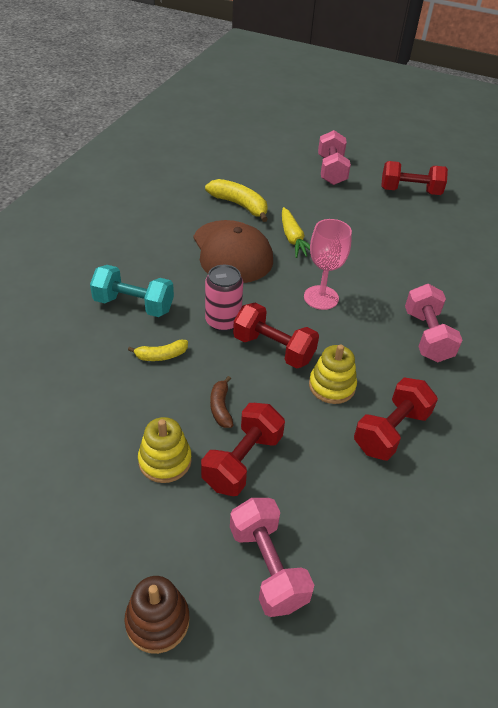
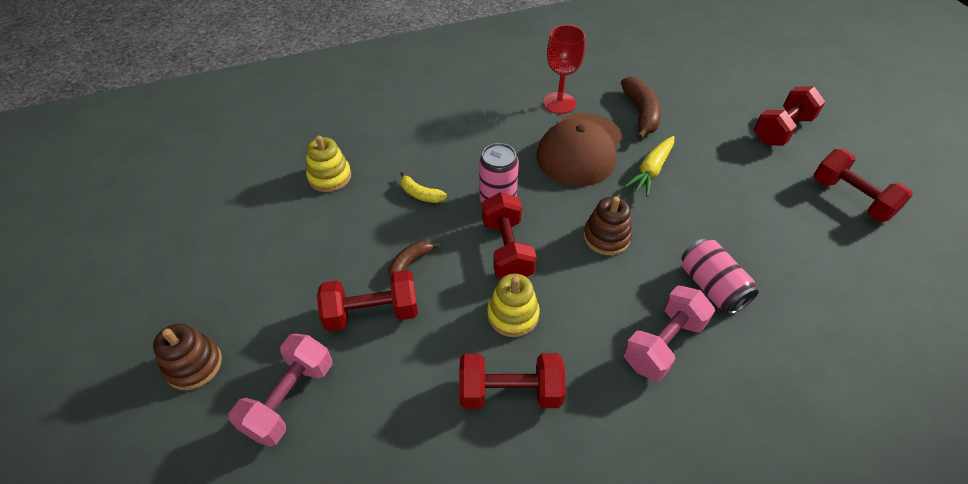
camera: 50 degrees right, 5 degrees up
turquoise dumbbell [90,265,174,317] -> none
yellow stacking toy [138,417,192,483] -> yellow stacking toy moved to [306,136,351,192]
yellow banana [205,179,268,222] -> brown banana [621,77,661,140]
pink goblet [304,219,352,310] -> brown stacking toy [583,196,632,255]
pink dumbbell [318,130,351,185] -> red dumbbell [754,86,825,146]
none -> red goblet [543,25,586,114]
none -> pink can [681,238,759,314]

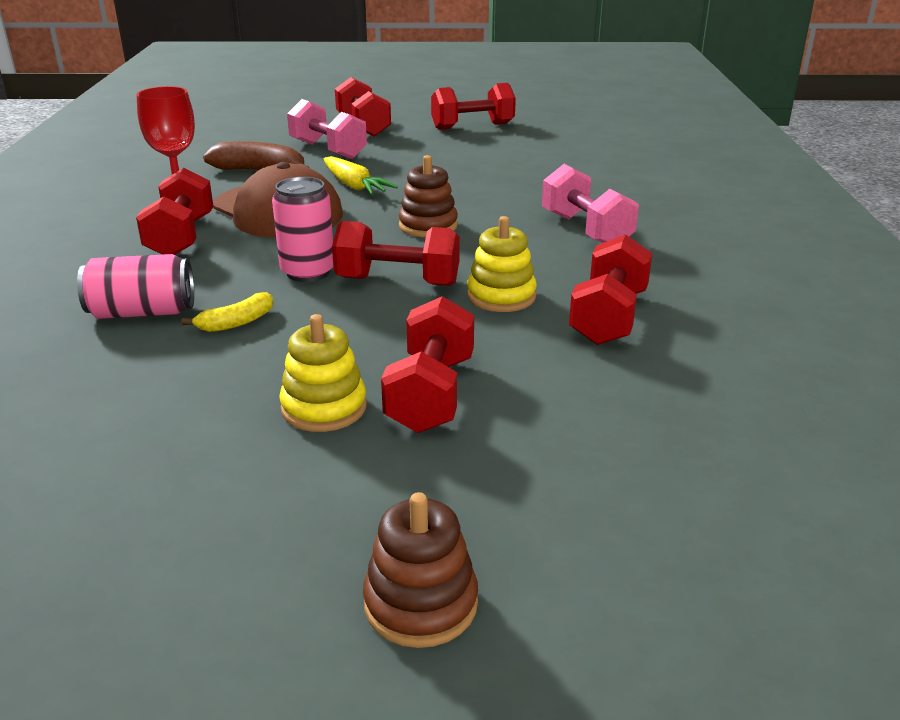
camera: 70 degrees left, 20 degrees down
pink dumbbell [228,333,332,447] -> pink dumbbell moved to [287,99,367,159]
yellow stacking toy [306,136,351,192] -> yellow stacking toy moved to [279,314,367,432]
brown banana [388,241,440,279] -> none
pink can [681,238,759,314] -> pink can moved to [77,254,194,319]
none -> red dumbbell [136,168,213,255]

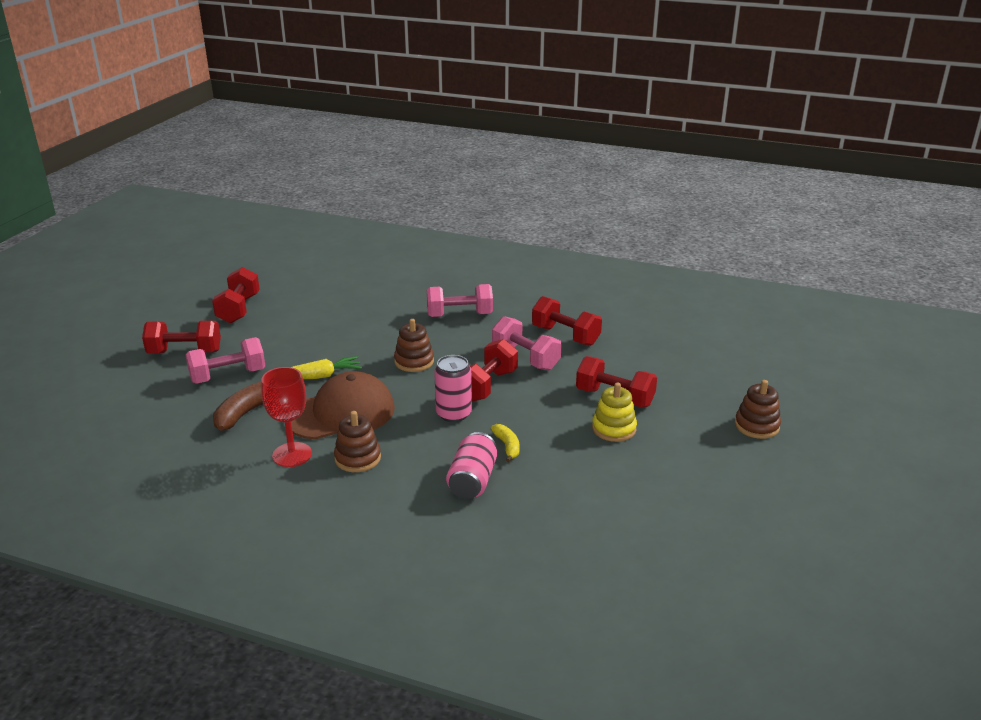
camera: 70 degrees left, 0 degrees up
red dumbbell [136,168,213,255] -> brown stacking toy [334,411,381,472]
yellow stacking toy [467,216,537,312] -> pink dumbbell [492,316,562,370]

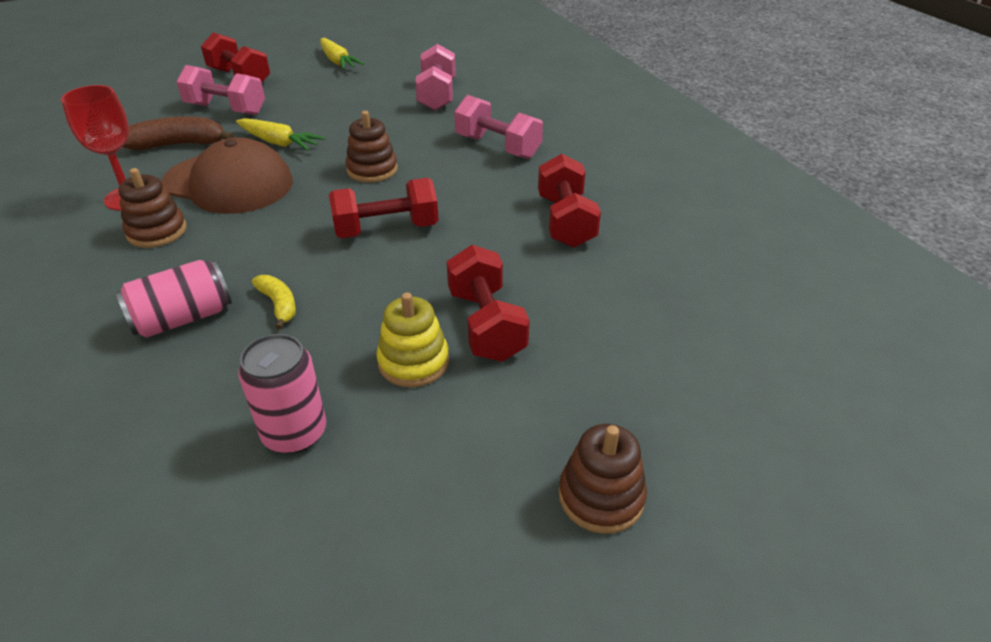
camera: 45 degrees right, 10 degrees up
red dumbbell [212,267,260,323] -> yellow carrot [320,38,364,70]
pink can [434,355,472,422] -> pink can moved to [238,334,326,454]
yellow banana [491,424,520,462] -> yellow banana turned 60 degrees counterclockwise [252,275,296,330]
pink dumbbell [492,316,562,370] -> pink dumbbell moved to [415,44,456,110]

